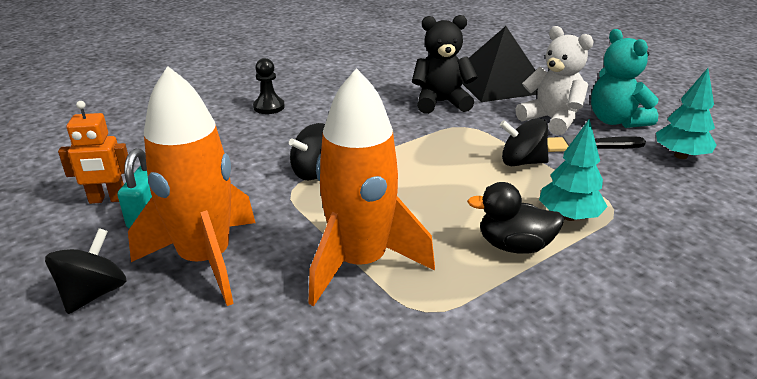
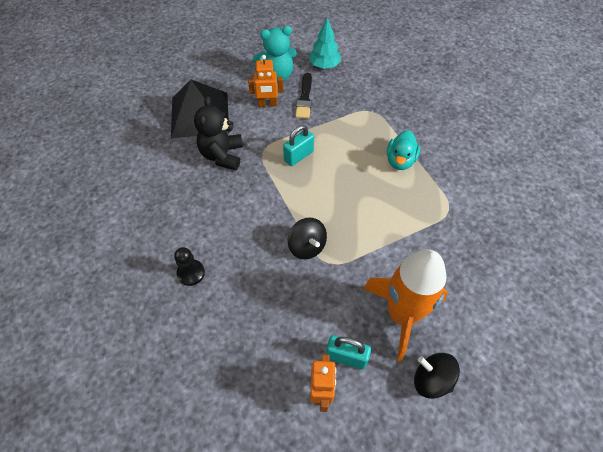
camera: 80 degrees left, 25 degrees up
orange rocket [308,68,435,306] -> none
black duck [467,182,564,254] -> turquoise duck [387,130,420,170]
black spinning top [500,118,549,166] -> none
white teddy bear [516,26,594,135] -> orange robot [248,55,283,107]
turquoise tree [539,119,608,221] -> none
none -> turquoise padlock [283,125,314,166]

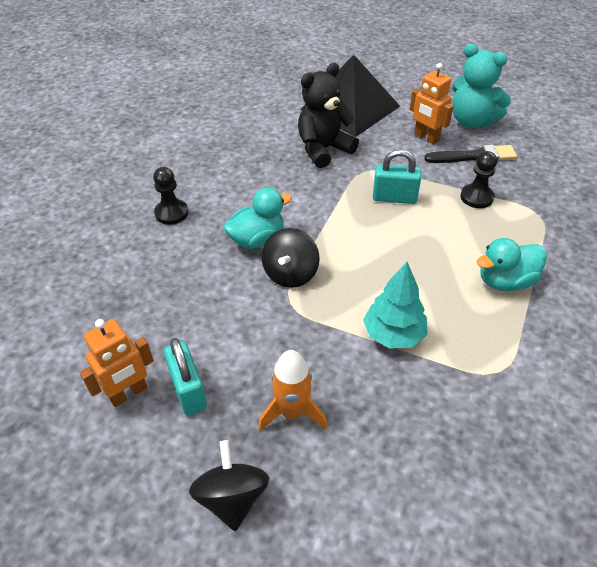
camera: 50 degrees right, 10 degrees down
black brush [295,73,312,119] -> black brush turned 150 degrees counterclockwise [424,145,517,163]
turquoise tree [309,18,341,69] -> turquoise tree moved to [363,262,427,349]
orange rocket [363,249,448,362] -> orange rocket [259,350,327,431], size x0.53
none -> turquoise duck [223,187,292,249]
none -> black pawn [460,151,497,208]

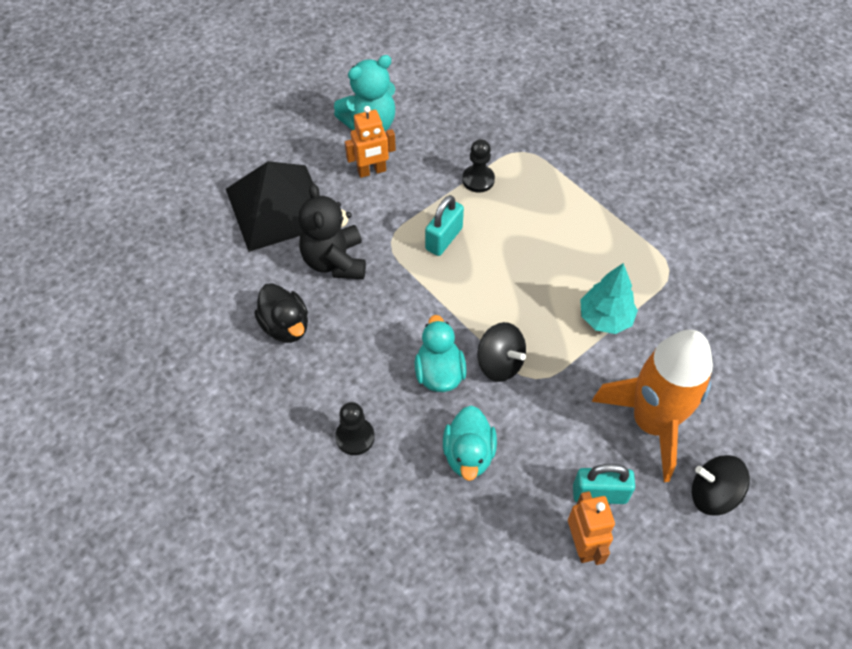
camera: 65 degrees left, 10 degrees up
orange rocket [259,350,327,431] -> orange rocket [592,330,713,482], size x1.89
black brush [424,145,517,163] -> none
turquoise duck [476,238,547,291] -> turquoise duck moved to [443,405,497,481]
none -> black duck [254,283,308,343]

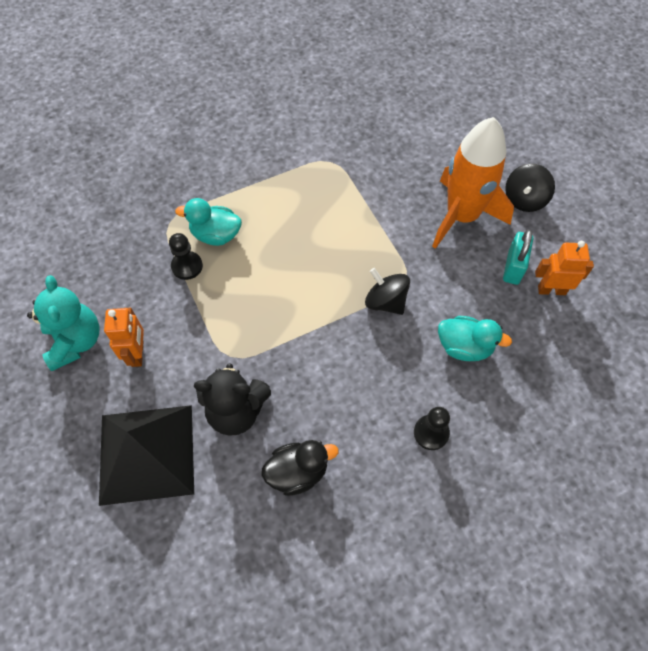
camera: 75 degrees left, 5 degrees up
turquoise duck [415,315,467,392] -> turquoise duck moved to [175,198,242,246]
turquoise padlock [425,195,464,256] -> none
black spinning top [477,322,526,382] -> black spinning top turned 105 degrees counterclockwise [365,268,410,315]
turquoise tree [580,263,638,334] -> none

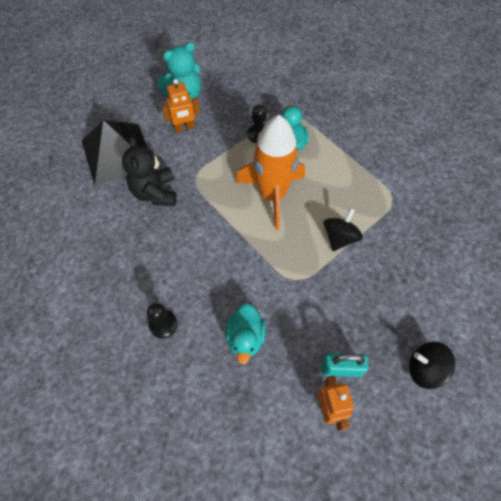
camera: 75 degrees right, 0 degrees up
black duck [261,440,339,496] -> none
black spinning top [365,268,410,315] -> black spinning top moved to [323,208,363,251]
orange rocket [432,117,514,249] -> orange rocket moved to [236,115,305,230]

